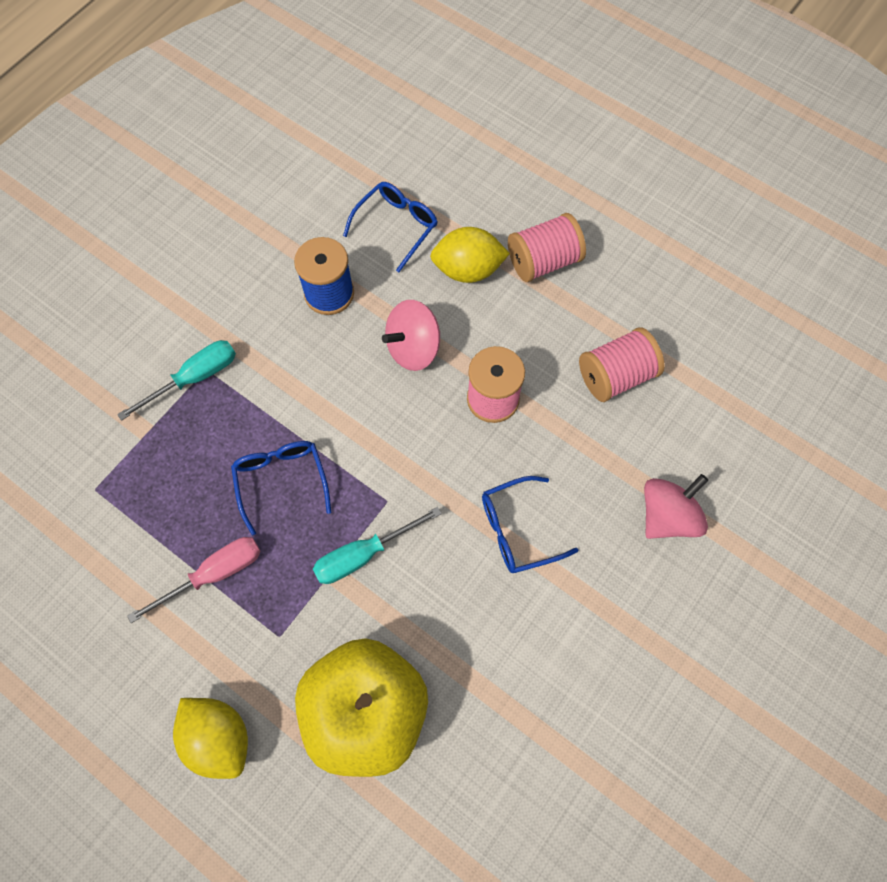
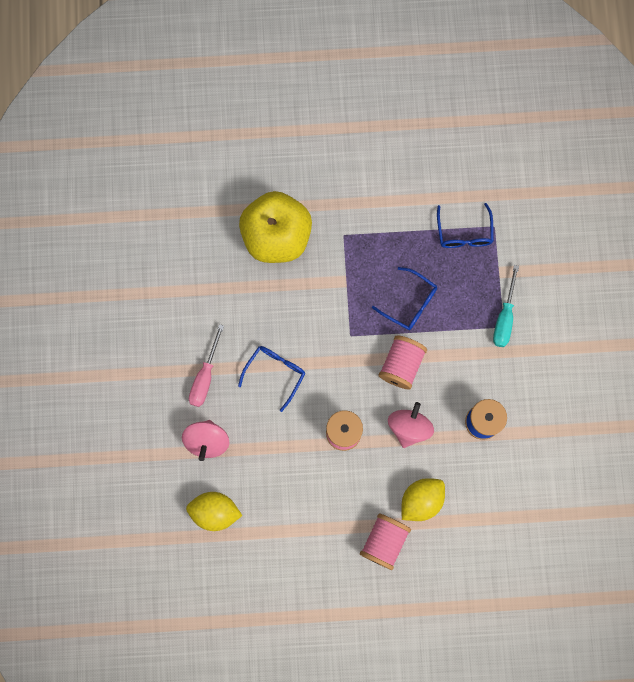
camera: 140 degrees right, 10 degrees up
pink screwdriver [127,537,261,623] -> pink screwdriver moved to [189,324,224,407]
yellow lemon [173,698,248,779] -> yellow lemon moved to [186,492,243,531]
turquoise screwdriver [313,507,442,584] -> none
blue glasses [343,182,438,272] -> blue glasses moved to [437,203,494,248]
pink spool [579,327,665,402] -> pink spool moved to [378,335,427,390]

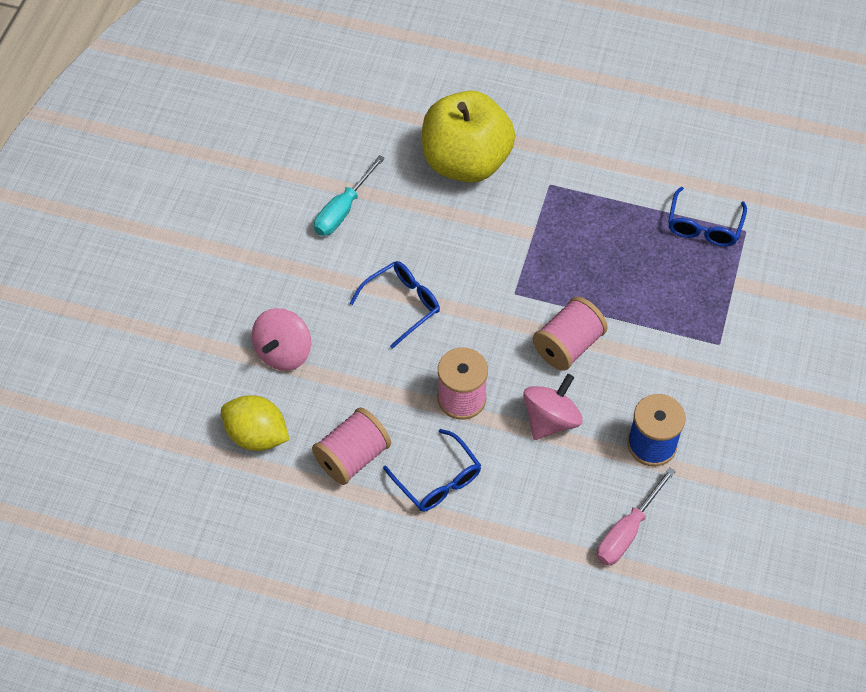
camera: 20 degrees right, 20 degrees down
pink screwdriver [189,324,224,407] -> pink screwdriver moved to [597,467,676,566]
pink spool [360,514,411,570] -> pink spool moved to [312,407,391,485]
blue glasses [372,267,437,330] -> blue glasses moved to [383,429,481,512]
yellow lemon [402,478,445,521] -> none
turquoise screwdriver [493,265,519,347] -> turquoise screwdriver moved to [314,155,385,236]

